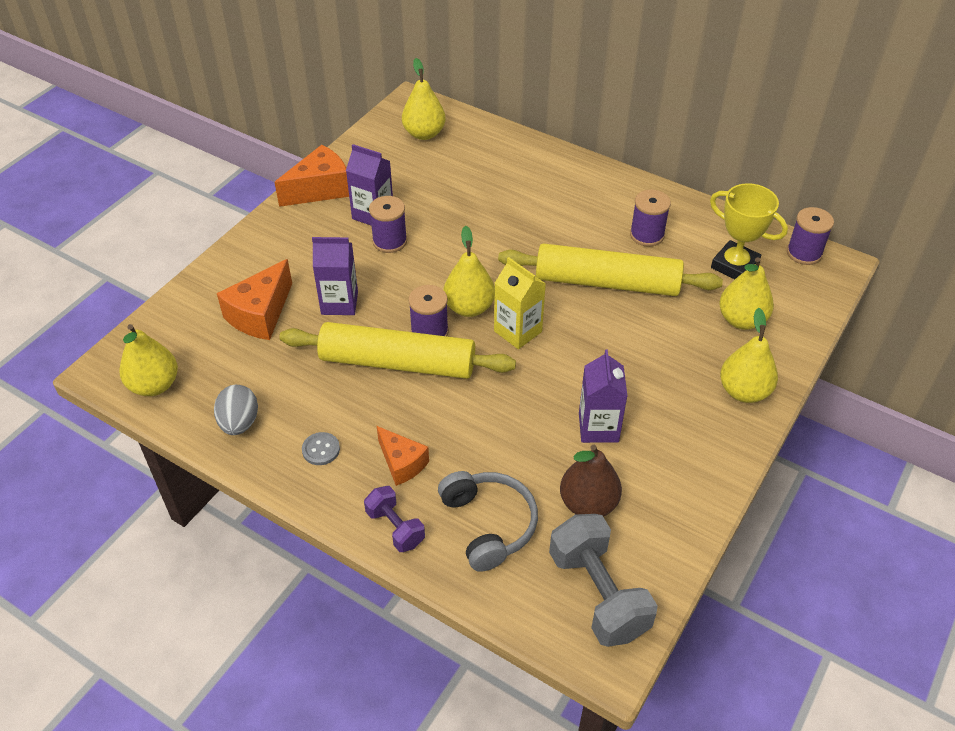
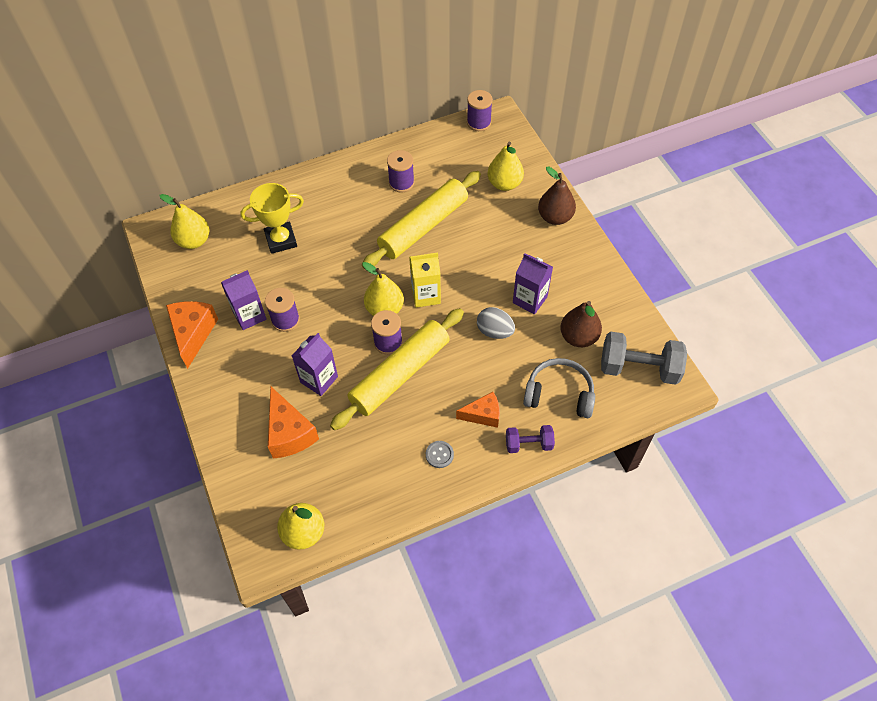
camera: 55 degrees left, 10 degrees up
grey egg [214,385,258,435] -> grey egg moved to [477,307,515,339]
yellow trophy [710,183,788,279] -> yellow trophy moved to [240,183,304,254]
yellow pear [720,308,778,403] -> brown pear [538,166,576,225]

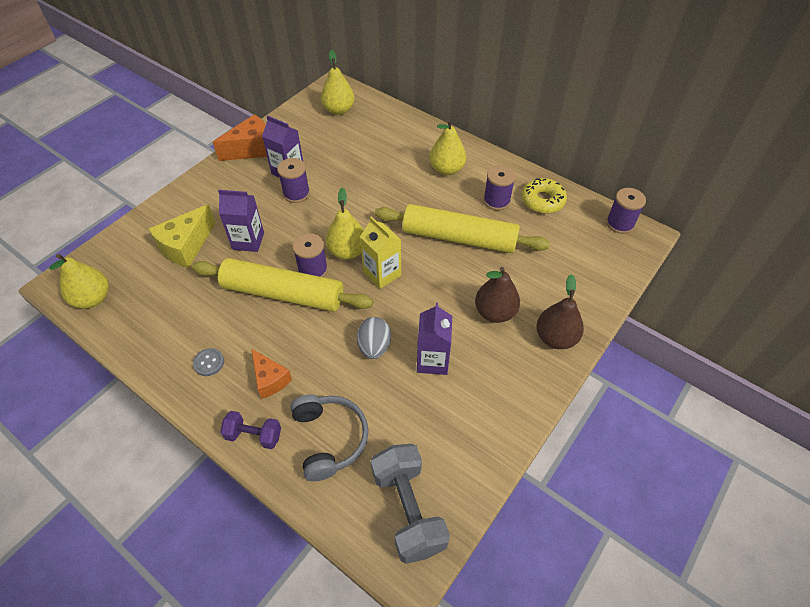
camera: 60 degrees right, 5 degrees down
yellow trophy [240,183,304,254] -> none
orange cheese [268,386,319,459] -> yellow cheese [148,204,216,268]
yellow pear [487,142,524,191] -> yellow pear moved to [429,119,466,175]
purple dumbbell [506,425,555,453] -> purple dumbbell turned 45 degrees counterclockwise [220,411,281,449]
brown pear [560,301,602,347] -> brown pear moved to [475,267,520,323]
none -> yellow donut [522,178,567,213]

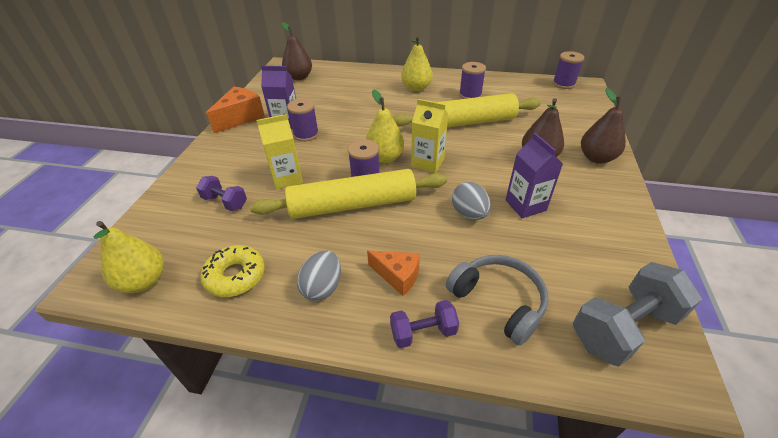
camera: 25 degrees left, 10 degrees down
yellow cheese [148,204,216,268] -> purple dumbbell [196,176,247,211]
grey button [193,348,224,376] -> grey egg [297,251,341,301]
purple carton [218,190,264,252] -> yellow carton [257,114,303,190]
yellow pear [321,50,355,115] -> brown pear [282,22,312,80]
grey dumbbell [371,444,450,564] -> grey dumbbell turned 75 degrees counterclockwise [573,262,702,367]
yellow donut [522,178,567,213] -> yellow donut moved to [200,245,265,297]

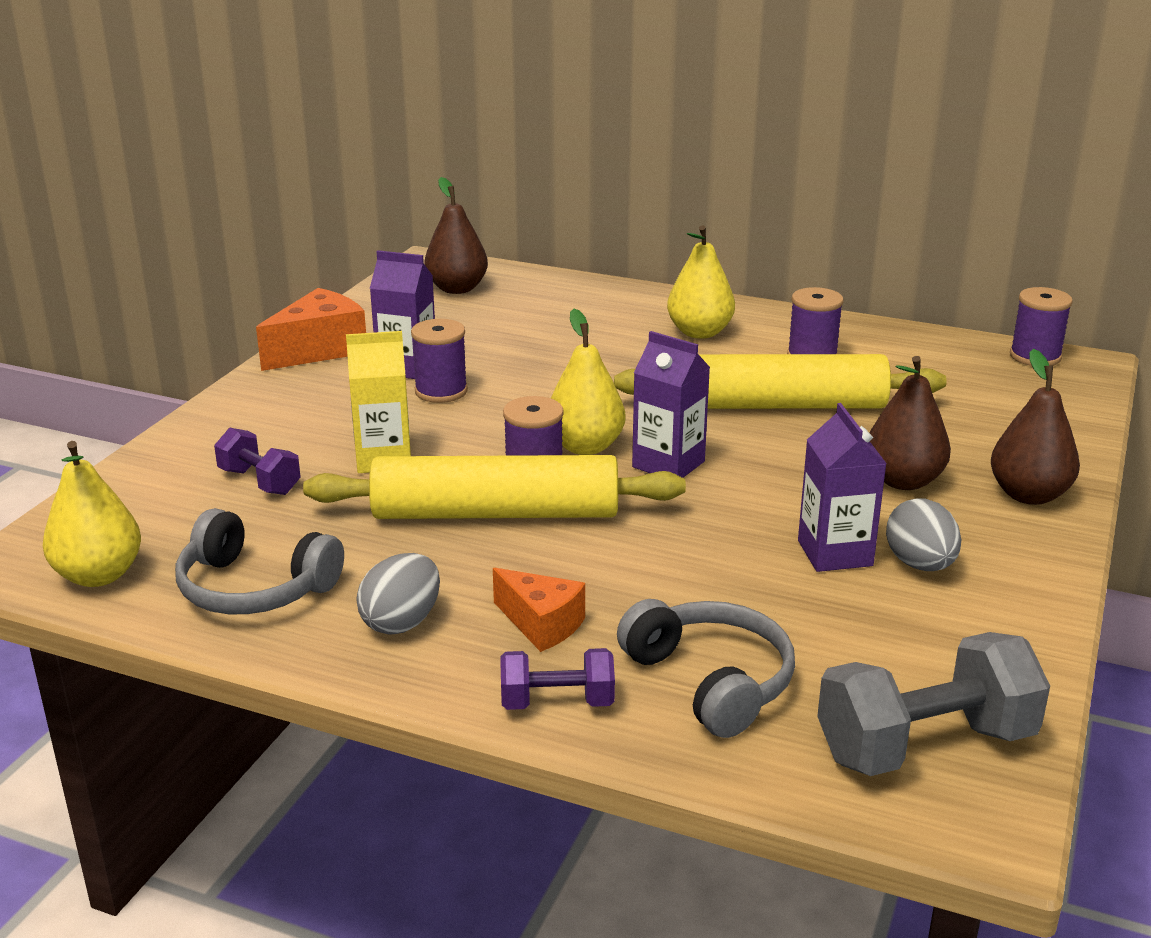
camera: 10 degrees right, 15 degrees down
yellow donut [200,245,265,297] -> grey headphones [175,508,344,614]
yellow carton [411,99,448,173] -> purple carton [632,331,710,478]
grey egg [452,182,491,220] -> grey egg moved to [886,498,961,571]

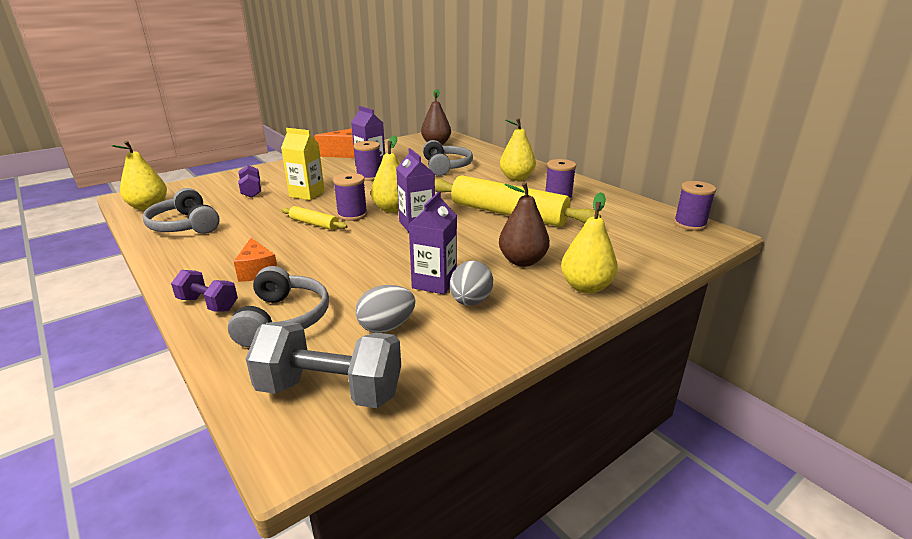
camera: 30 degrees right, 0 degrees up
yellow rolling pin [303,455,686,519] -> yellow rolling pin [281,206,348,230], size x0.44
grey egg [356,553,440,635] -> grey egg moved to [355,285,415,333]
brown pear [991,349,1080,505] -> yellow pear [561,192,618,294]
none -> grey headphones [423,140,473,176]

